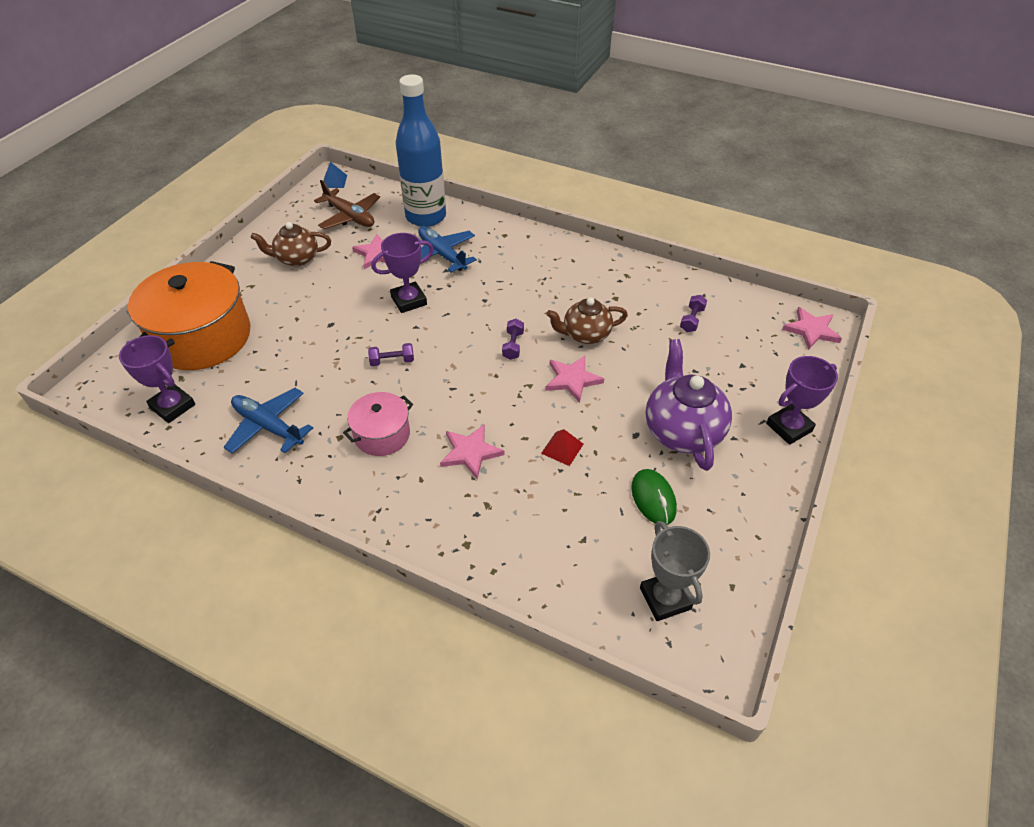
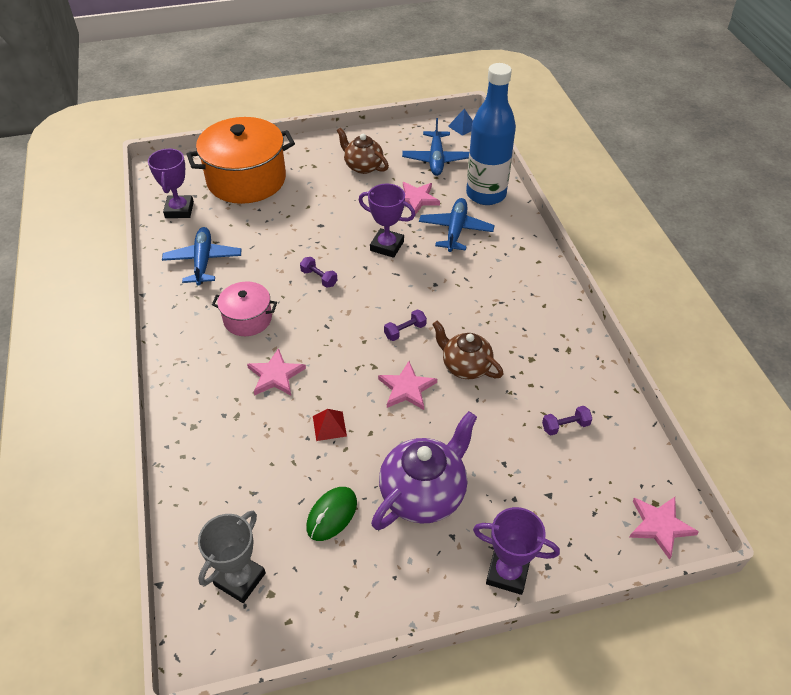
camera: 50 degrees right, 0 degrees up
brown plane [314,180,380,229] -> blue plane [402,118,469,176]

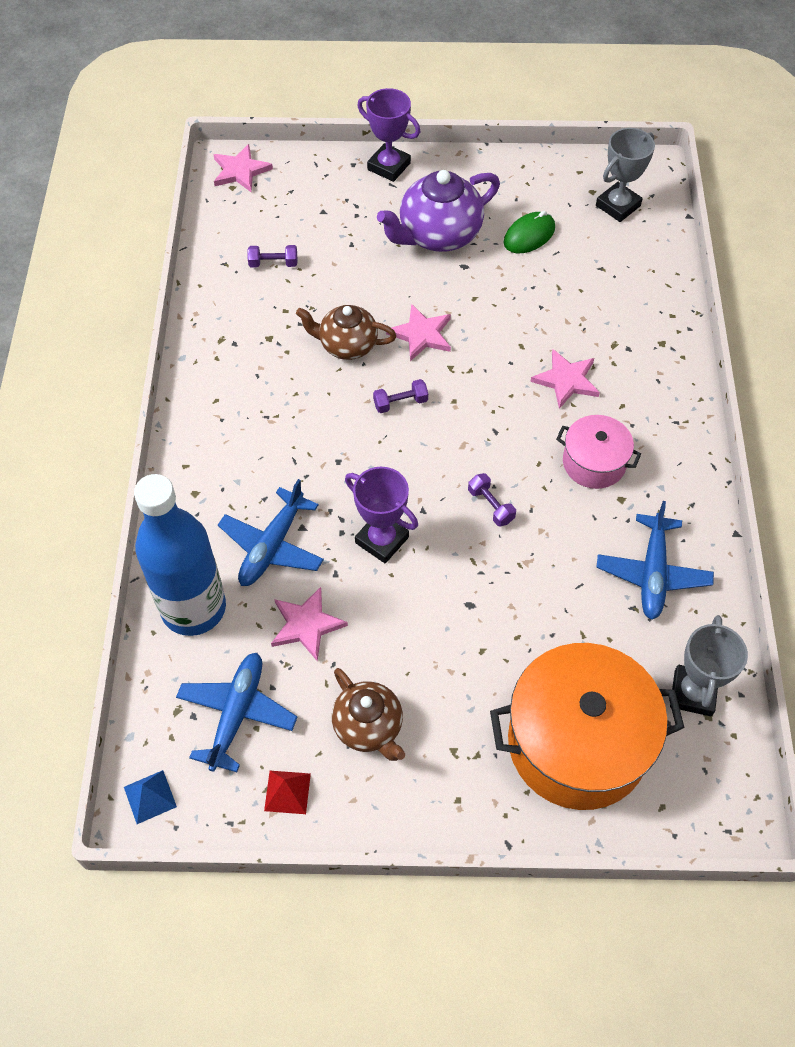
camera: 165 degrees left, 10 degrees up
purple trophy [148,148,194,218] -> grey trophy [670,615,748,717]
red pyramid [313,409,347,441] -> red pyramid moved to [264,771,311,814]
brown teapot [432,321,503,379] -> brown teapot turned 135 degrees clockwise [296,305,396,360]

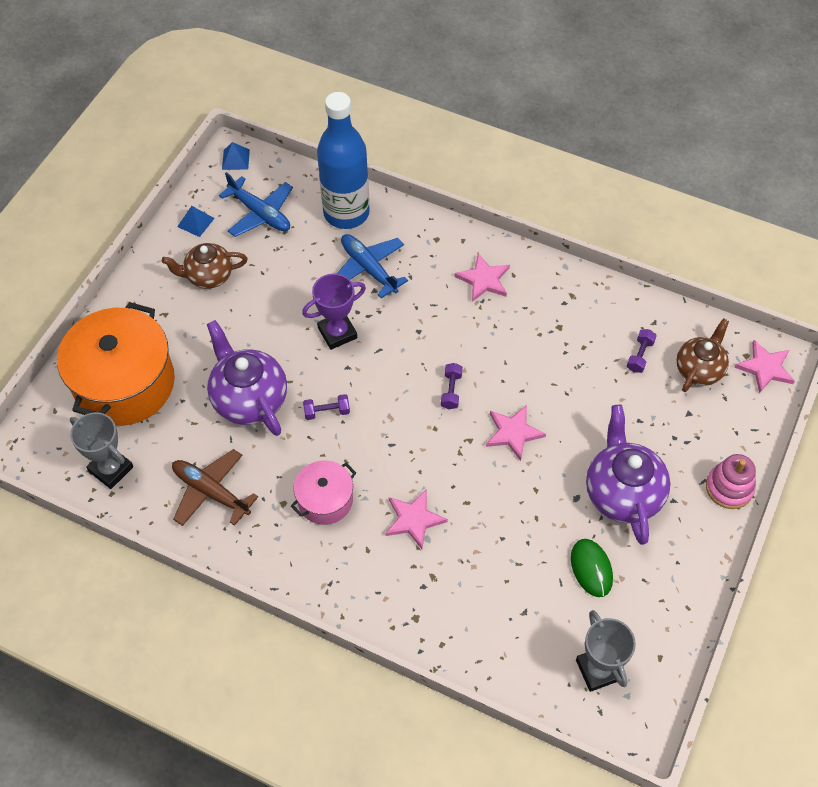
camera: 115 degrees right, 0 degrees up
red pyramid [264,771,311,814] -> blue pyramid [177,206,215,237]
pink star [271,587,348,661] -> pink star moved to [455,253,510,302]
brown teapot [296,305,396,360] -> brown teapot moved to [676,318,729,392]
purple trophy [357,88,420,182] -> pink stacking toy [706,454,756,509]
blue plane [596,501,714,620] -> brown plane [172,449,258,526]
none -> purple teapot [207,320,287,436]

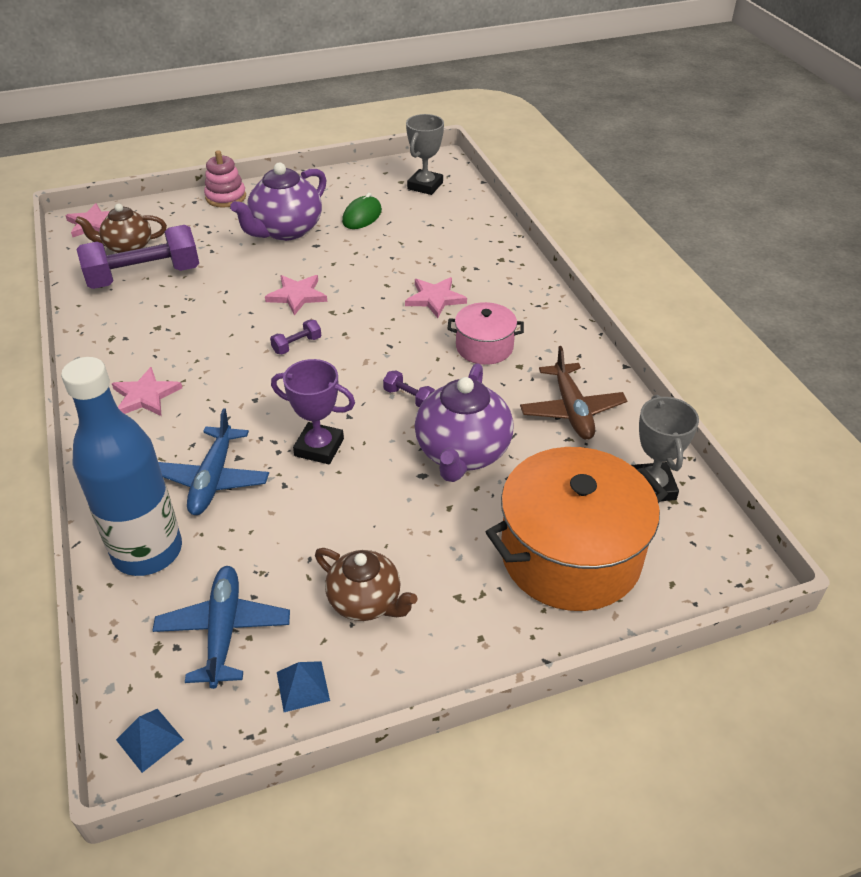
camera: 135 degrees left, 15 degrees down
purple dumbbell [627,329,657,373] -> purple dumbbell [76,225,199,289], size x2.44

